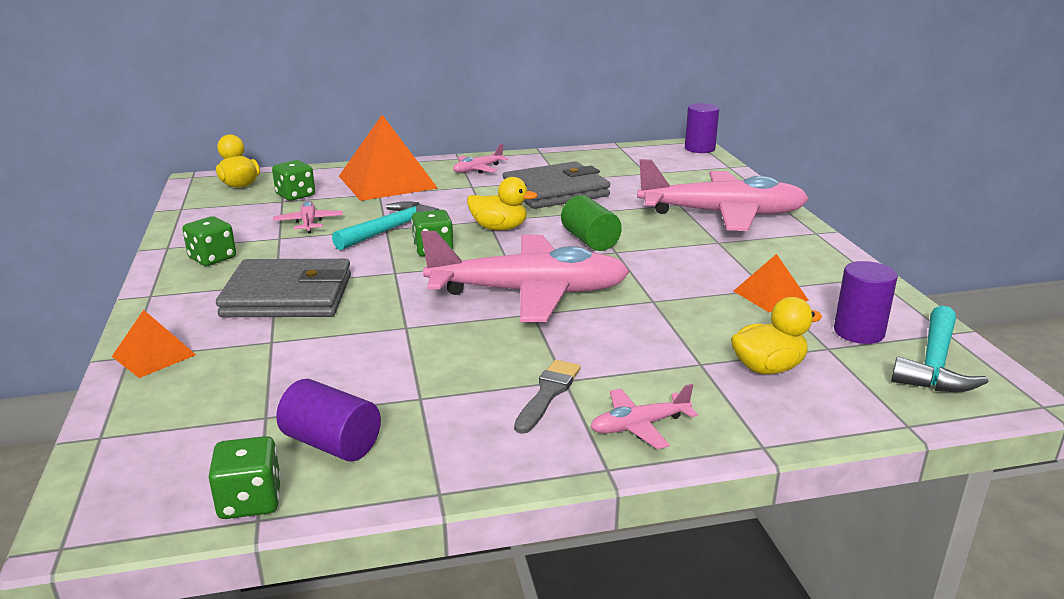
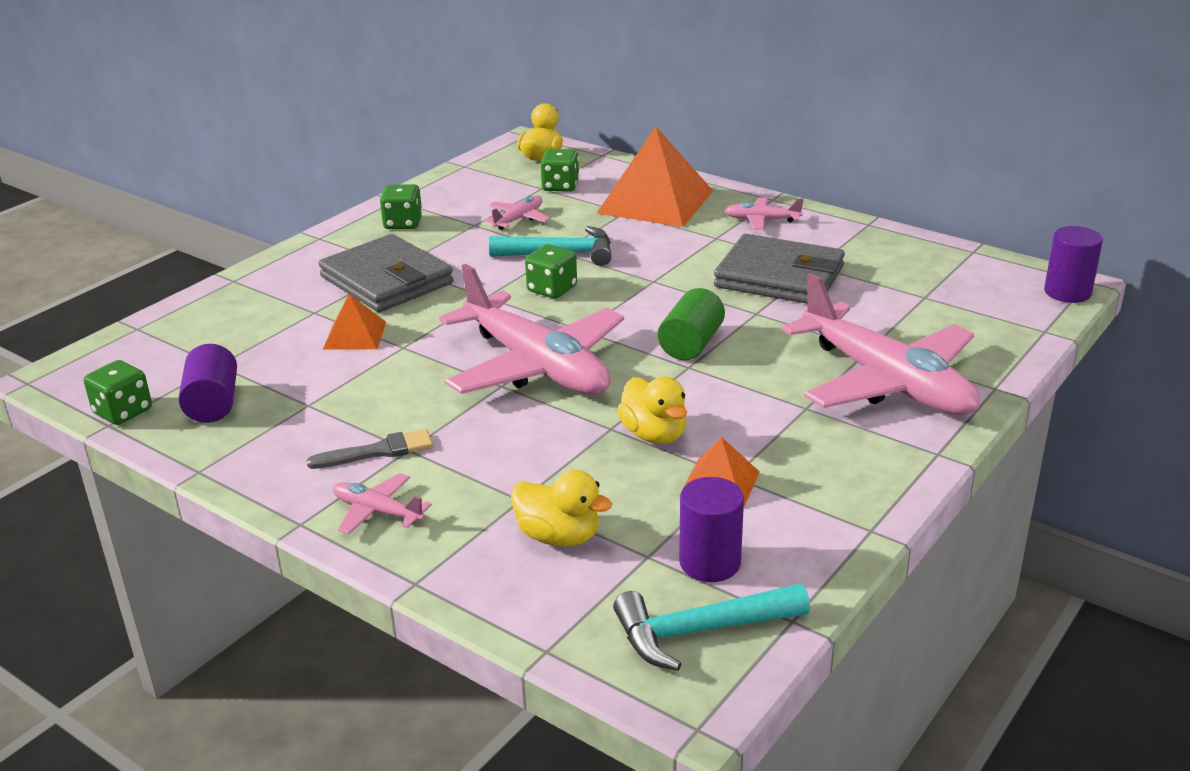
camera: 50 degrees right, 5 degrees up
orange pyramid [112,310,196,378] -> orange pyramid moved to [323,294,386,350]
yellow duck [467,177,538,230] -> yellow duck moved to [617,377,687,444]

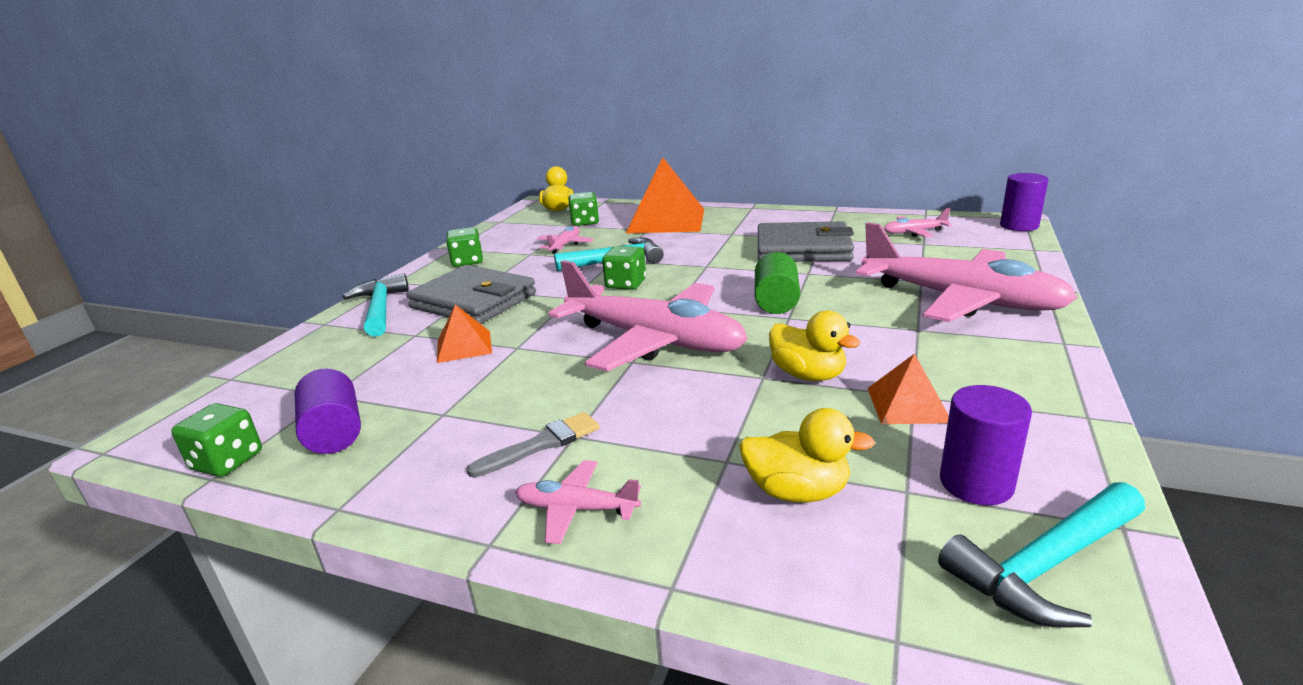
camera: 15 degrees left, 5 degrees down
pink plane [724,197,804,230] -> pink plane moved to [883,208,952,237]
none -> turquoise hammer [343,273,409,337]

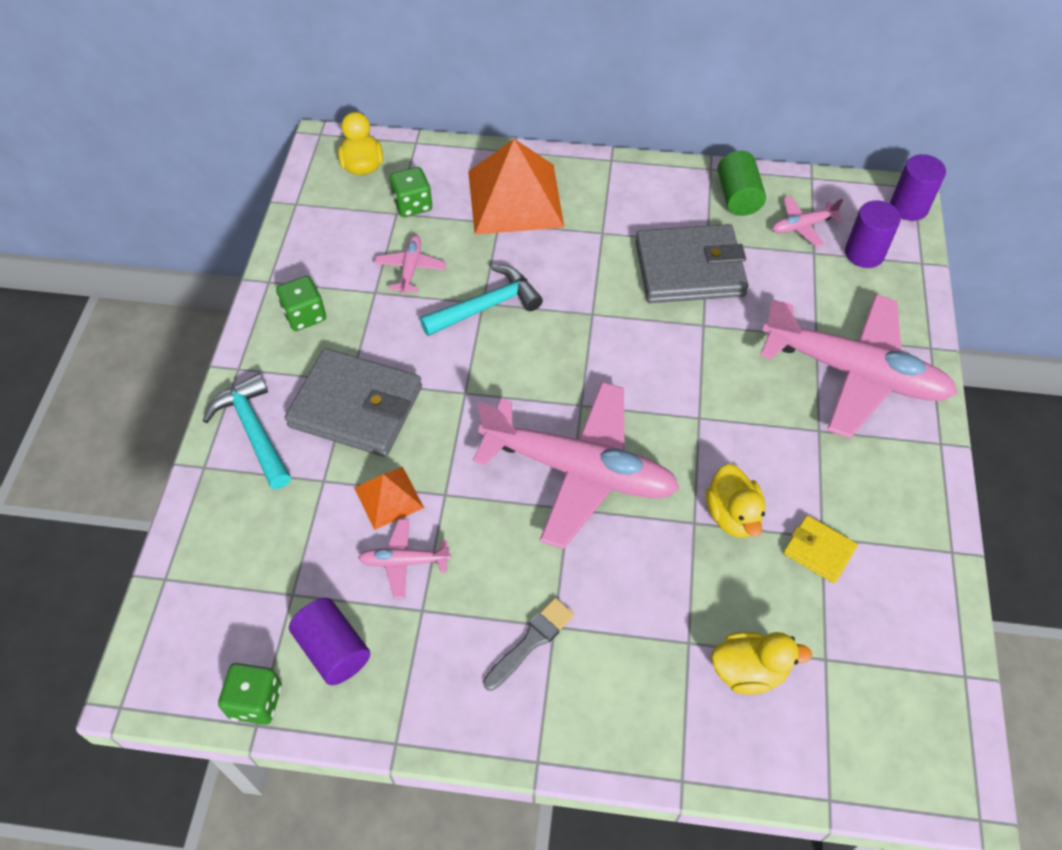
camera: 15 degrees left, 30 degrees up
pink plane [515,460,641,544] -> pink plane moved to [358,519,451,599]
green dice [602,246,646,290] -> none
green cylinder [755,252,800,314] -> green cylinder moved to [717,151,766,216]
yellow duck [769,311,861,381] -> yellow duck turned 45 degrees clockwise [706,464,766,538]
orange pyramid [867,353,949,424] -> yellow wallet [783,515,858,584]
turquoise hammer [938,482,1145,628] -> none
purple cylinder [940,385,1032,505] -> purple cylinder moved to [845,200,901,268]

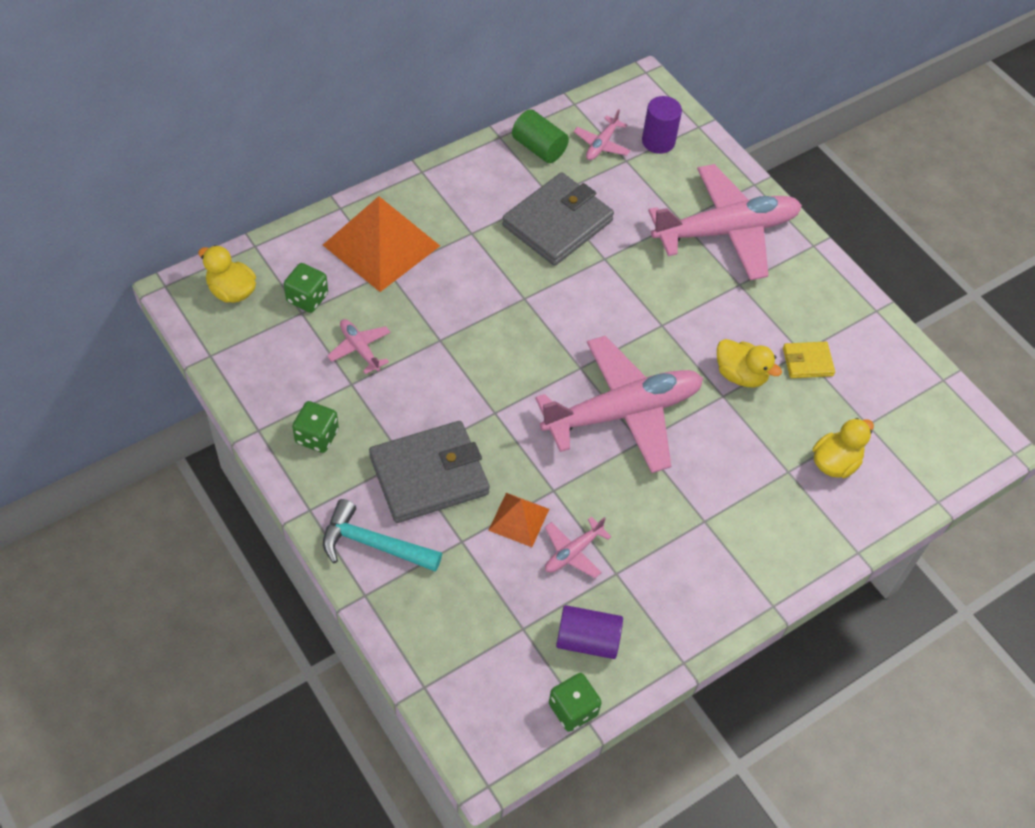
camera: 45 degrees left, 0 degrees up
turquoise hammer [420,265,543,336] -> none
grey brush [483,598,574,691] -> none
purple cylinder [890,154,946,221] -> none

